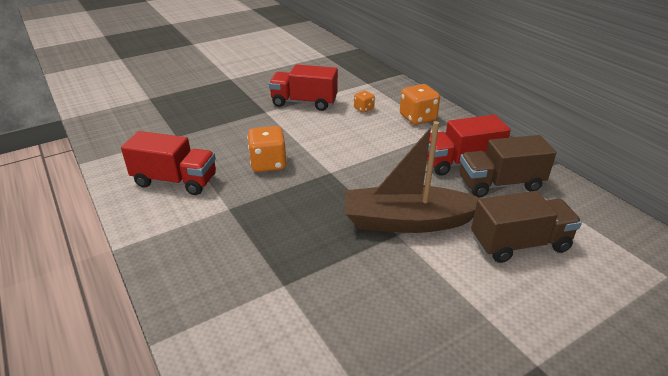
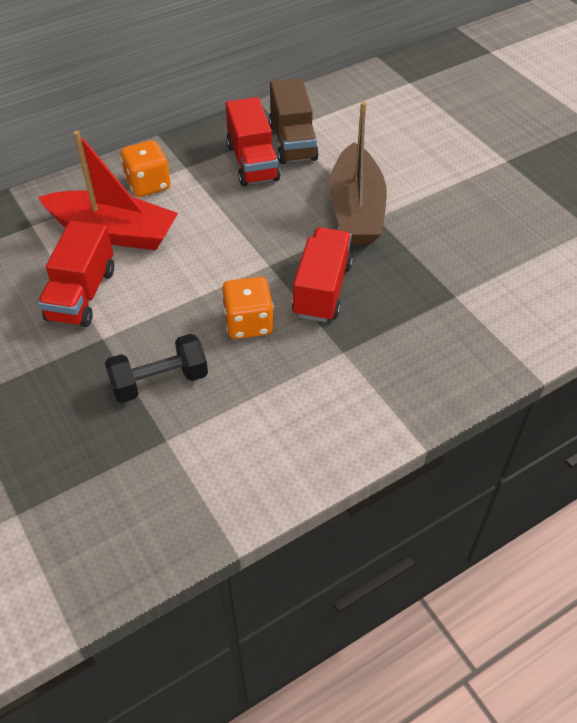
camera: 90 degrees left, 15 degrees up
red truck [121,131,216,195] -> red truck moved to [292,227,353,322]
orange dice [354,91,375,113] -> red boat [38,131,178,250]
brown truck [471,191,582,263] -> none
none -> black dumbbell [105,334,208,403]

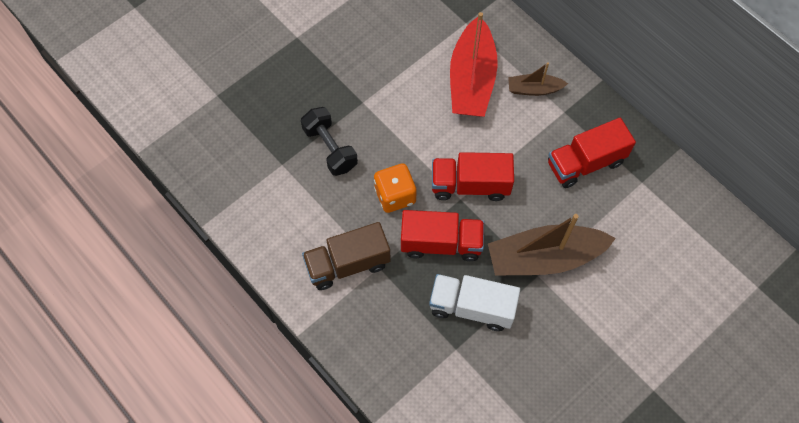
camera: 80 degrees right, 15 degrees up
red truck [38,221,114,327] -> red truck moved to [432,152,514,201]
orange dice [120,140,171,197] -> brown boat [508,62,568,96]
brown truck [269,78,319,164] -> brown truck moved to [302,222,391,290]
none -> white truck [429,274,520,331]

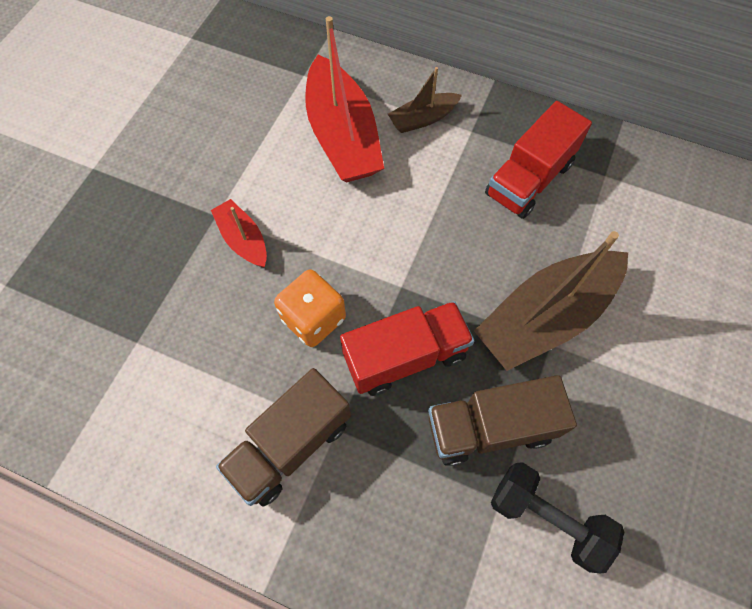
camera: 25 degrees left, 0 degrees up
black dumbbell [301,107,358,176] -> black dumbbell moved to [491,462,624,573]
white truck [429,274,520,331] -> brown truck [428,375,577,466]
red truck [432,152,514,201] -> none
none -> red boat [211,199,267,268]

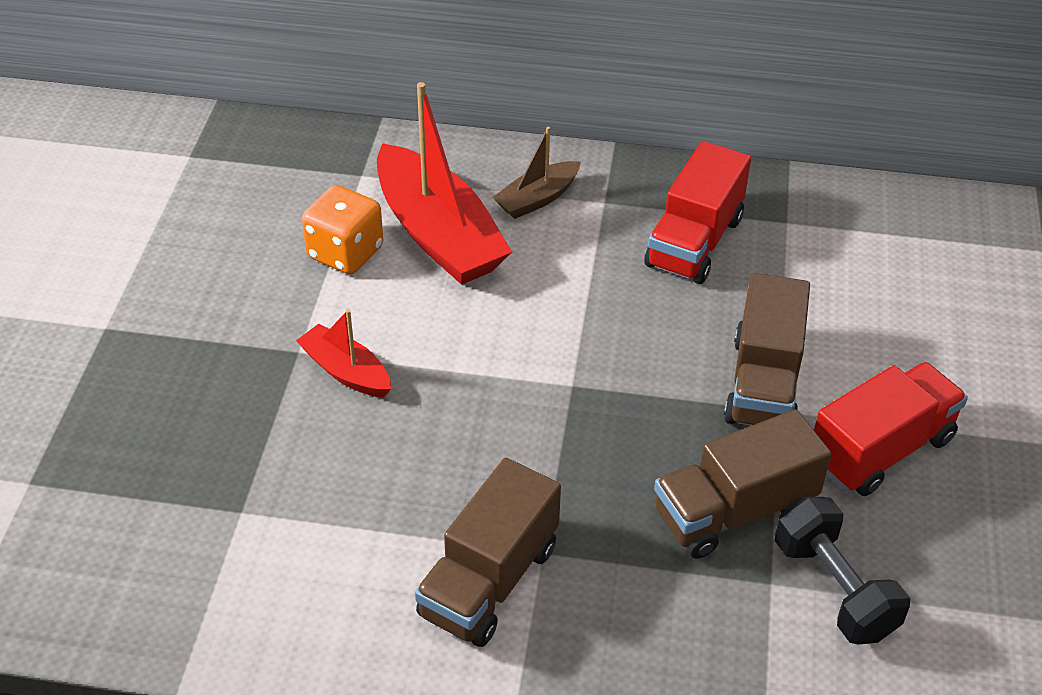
camera: 15 degrees left, 20 degrees down
orange dice [274,269,346,347] -> orange dice moved to [302,185,383,274]
red truck [340,301,474,396] -> red truck moved to [814,362,968,496]
brown boat [474,231,628,371] -> brown truck [724,273,810,426]
black dumbbell [491,462,624,573] -> black dumbbell turned 45 degrees clockwise [775,497,910,645]

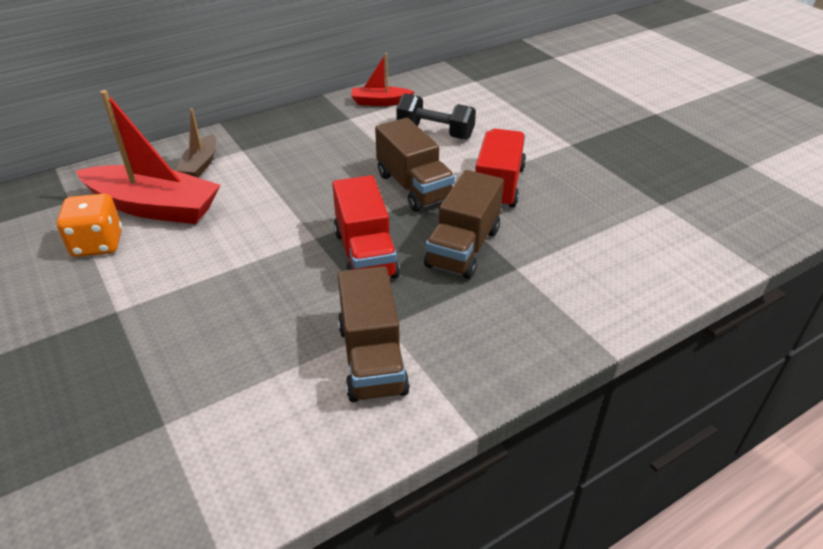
camera: 40 degrees left, 5 degrees down
red boat [296,309,391,398] -> red boat moved to [351,53,414,106]
red truck [644,141,751,284] -> red truck moved to [332,175,400,278]
black dumbbell [775,497,910,645] -> black dumbbell moved to [396,93,476,139]

